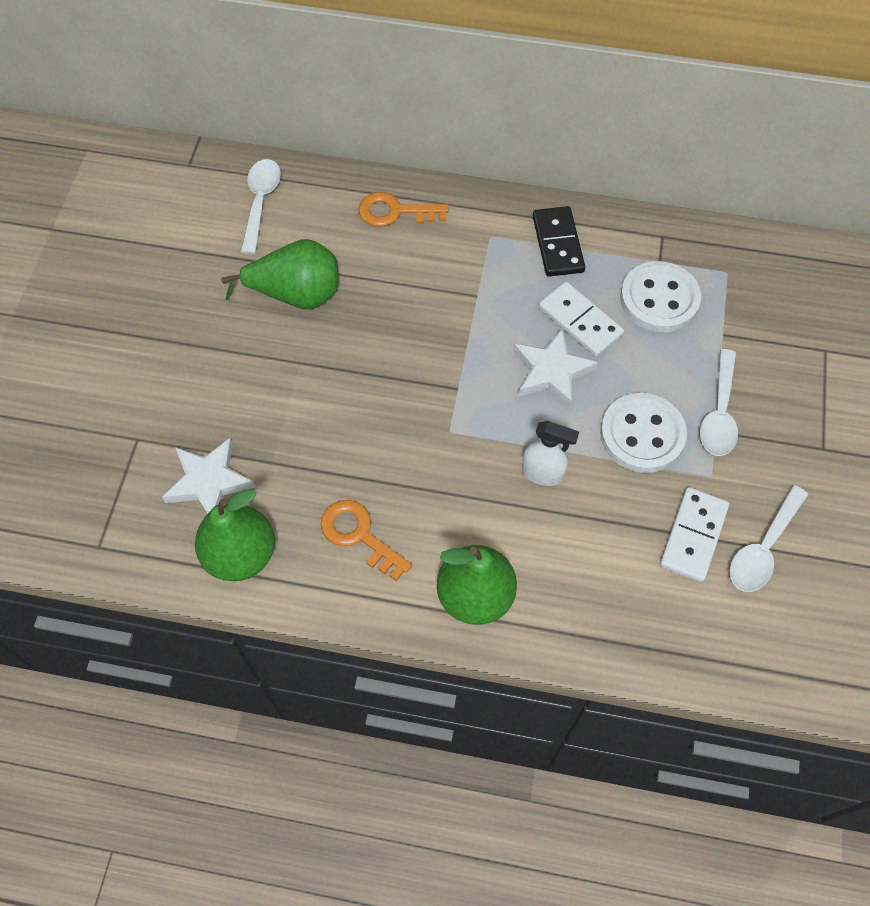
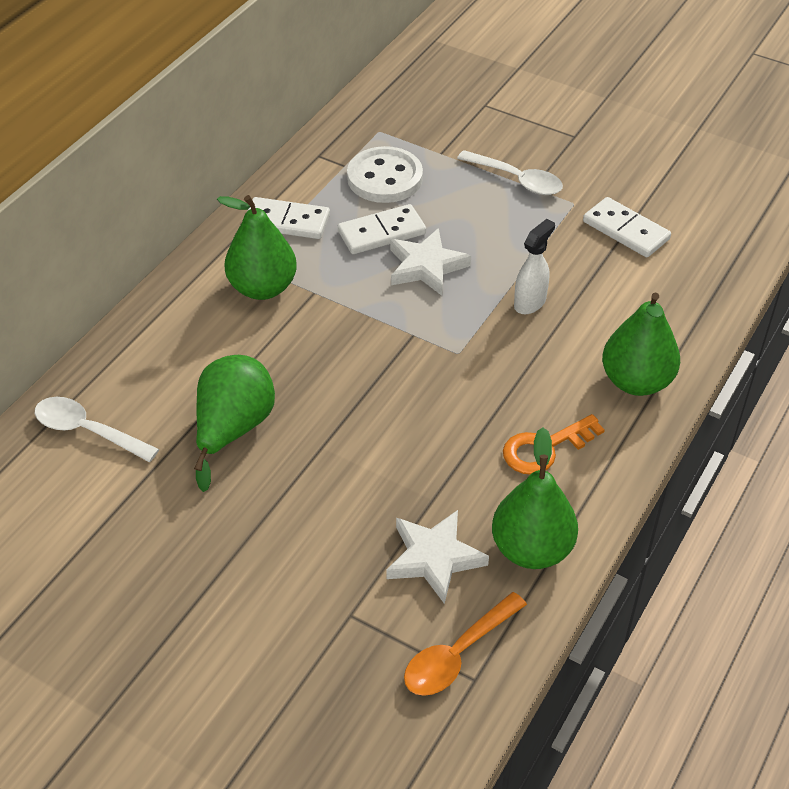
camera: 70 degrees left, 15 degrees down
orange key [358,192,449,227] -> none
black domino [533,206,585,277] -> white domino [248,197,330,239]
white button [600,393,687,473] -> none
white spoon [730,485,808,592] -> none
none -> green pear [217,195,297,300]
none -> orange spoon [404,592,527,696]

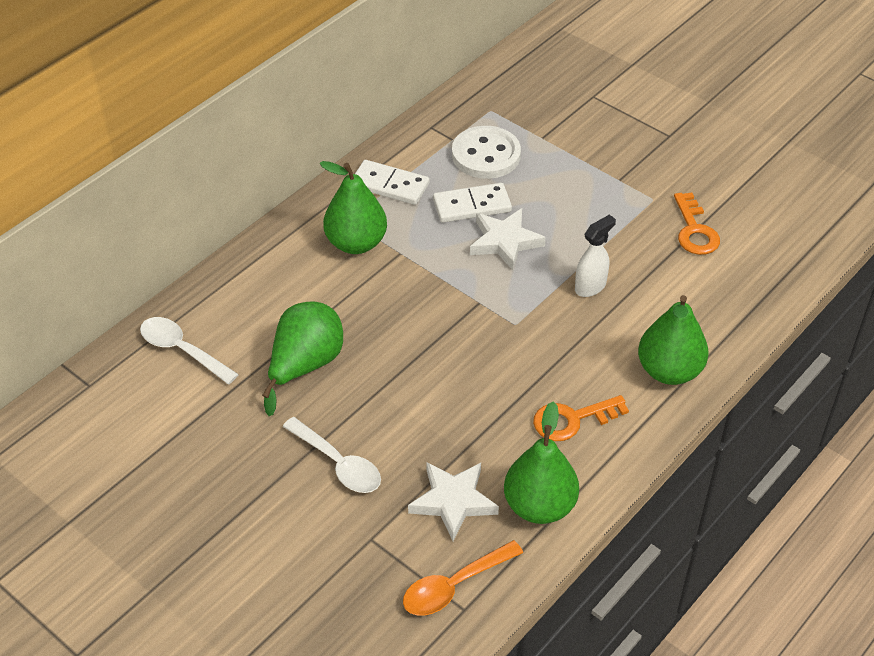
camera: 10 degrees right, 0 degrees up
white spoon [457,150,563,195] -> white spoon moved to [282,417,381,493]
white domino [583,197,671,257] -> orange key [674,193,720,255]

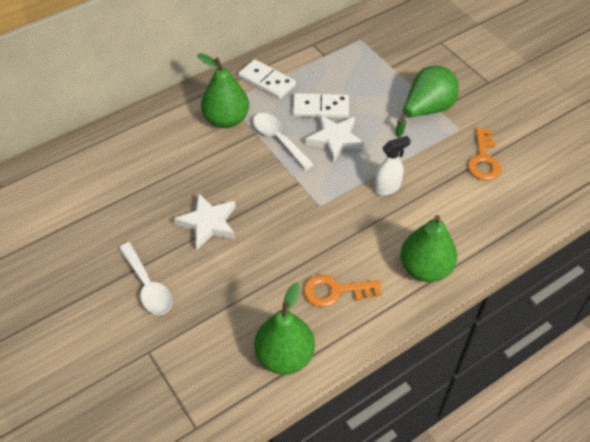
camera: 15 degrees right, 5 degrees up
white spoon [140,317,239,384] -> white spoon moved to [253,113,315,170]
green pear [262,301,343,416] -> green pear moved to [396,66,459,138]
orange spoon [403,540,523,616] -> none
white star [408,462,499,541] -> white star moved to [174,193,236,250]
white button [452,126,521,179] -> none

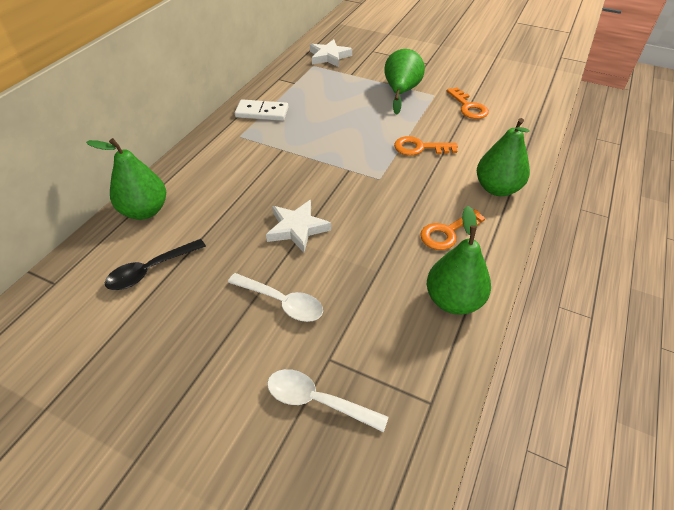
camera: 30 degrees left, 5 degrees down
green pear [197,53,249,128] -> green pear moved to [86,138,166,220]
white spoon [253,113,315,170] -> white spoon moved to [267,369,389,432]
white domino [293,93,349,118] -> none
white star [305,114,365,163] -> white star moved to [310,39,352,67]
white spray bottle [374,136,411,195] -> orange key [394,136,458,156]
none -> black spoon [105,239,206,290]

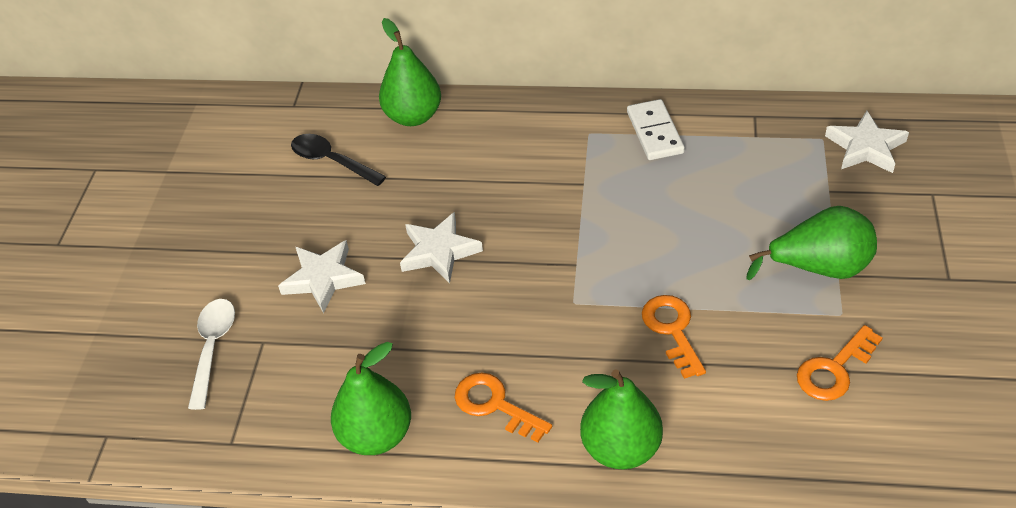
camera: 75 degrees right, 0 degrees up
white spoon [228,273,323,322] -> white star [278,240,366,313]

